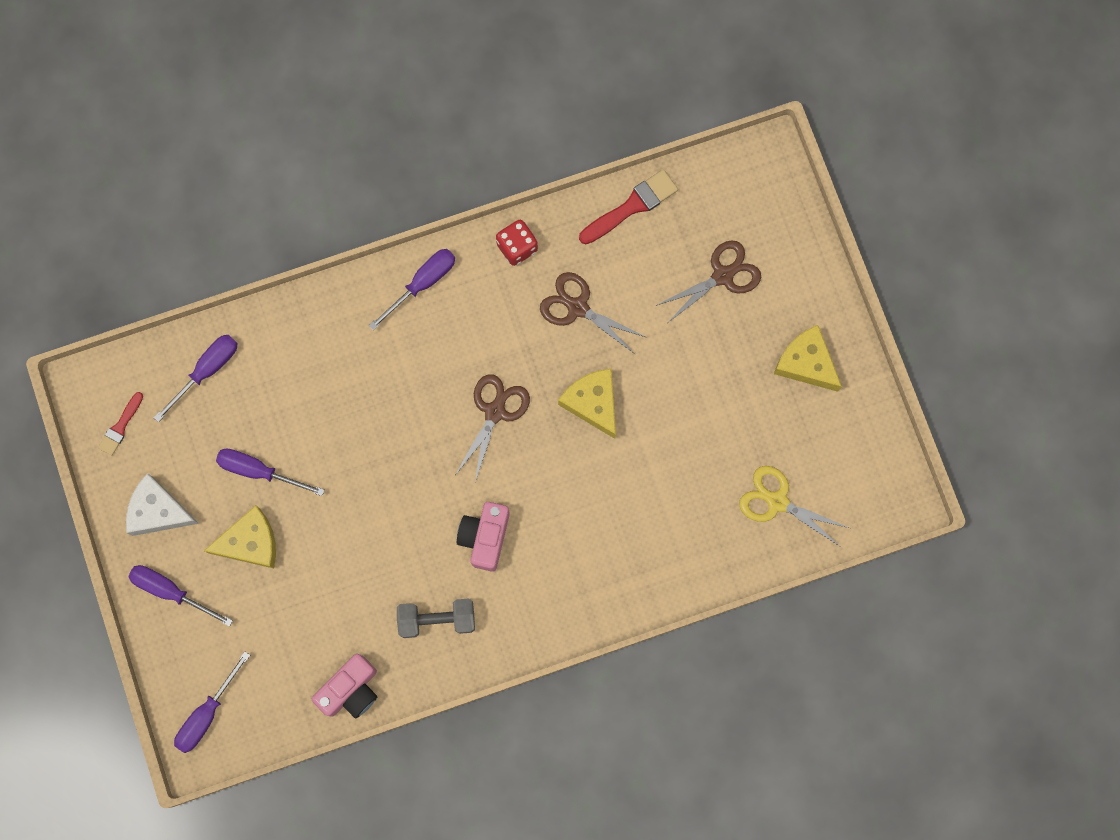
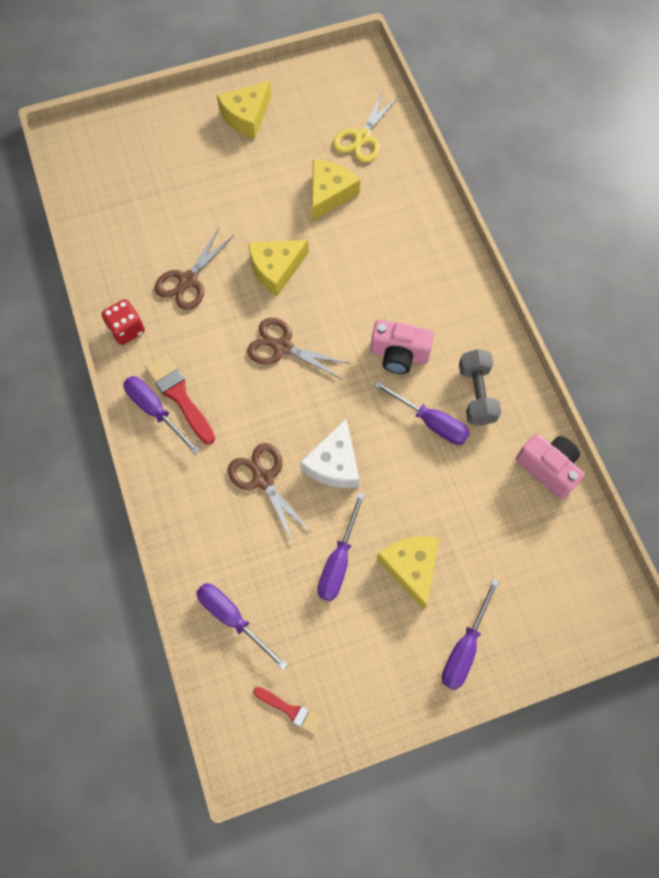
camera: 90 degrees left, 10 degrees down
white cheese [126,473,199,536] -> white cheese moved to [300,418,359,488]
purple screwdriver [174,651,250,753] -> purple screwdriver moved to [374,381,470,445]
red brush [579,169,678,244] -> red brush moved to [145,354,215,444]
brown scissors [656,240,761,322] -> brown scissors moved to [228,443,312,543]
none -> yellow cheese [312,159,360,222]

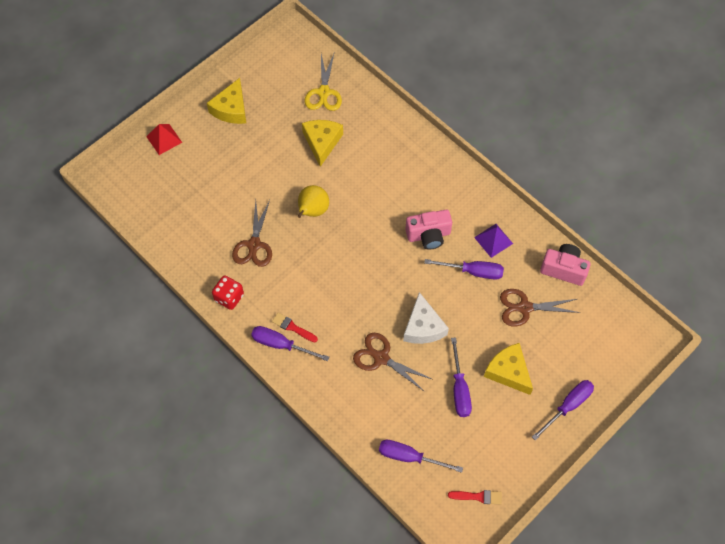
camera: 25 degrees left, 5 degrees down
red brush [145,354,215,444] -> red brush [272,313,318,342], size x0.61
brown scissors [247,318,350,380] -> brown scissors moved to [500,289,580,327]
yellow cheese [248,240,309,296] -> yellow pear [298,185,329,218]
purple screwdriver [442,578,500,690] -> purple screwdriver turned 135 degrees counterclockwise [532,380,594,441]
grey dumbbell [459,349,501,426] -> purple pyramid [474,224,513,258]
none -> red pyramid [146,124,182,155]

